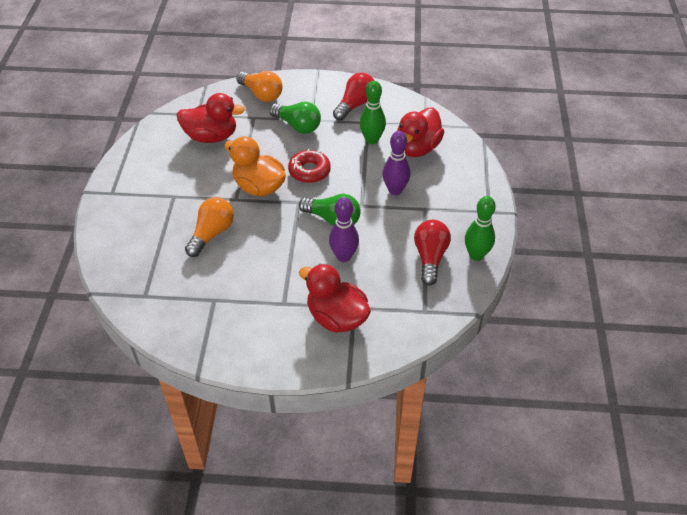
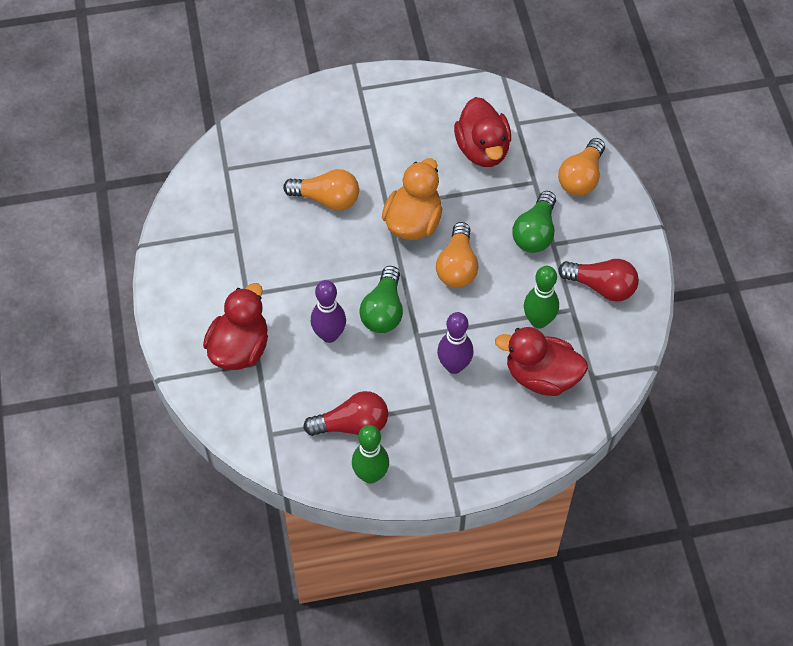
camera: 75 degrees right, 10 degrees up
red donut [288,149,331,183] -> orange light bulb [436,222,478,288]

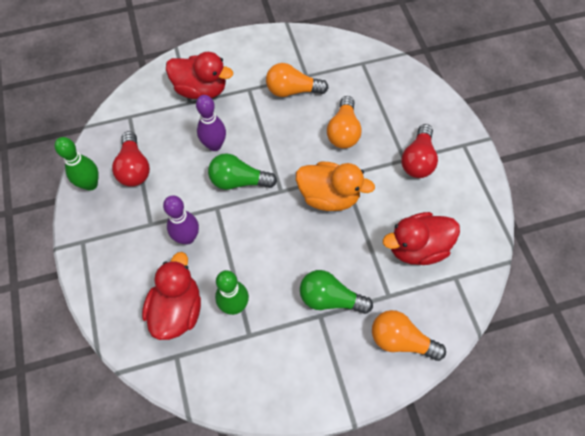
camera: 85 degrees right, 5 degrees up
orange light bulb [436,222,478,288] -> orange light bulb moved to [266,63,329,97]
red light bulb [558,259,639,302] -> red light bulb moved to [401,124,438,178]

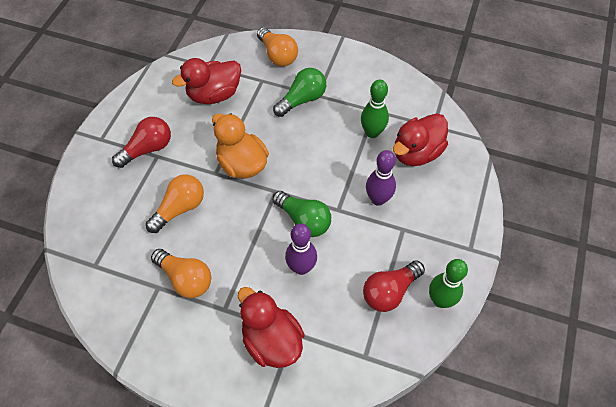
camera: 145 degrees left, 5 degrees down
red light bulb [112,131,150,187] -> red light bulb turned 150 degrees counterclockwise [363,260,425,312]
green light bulb [300,270,373,314] -> green light bulb turned 90 degrees counterclockwise [273,68,326,117]
red duck [383,212,460,265] -> red duck turned 135 degrees clockwise [172,58,241,104]

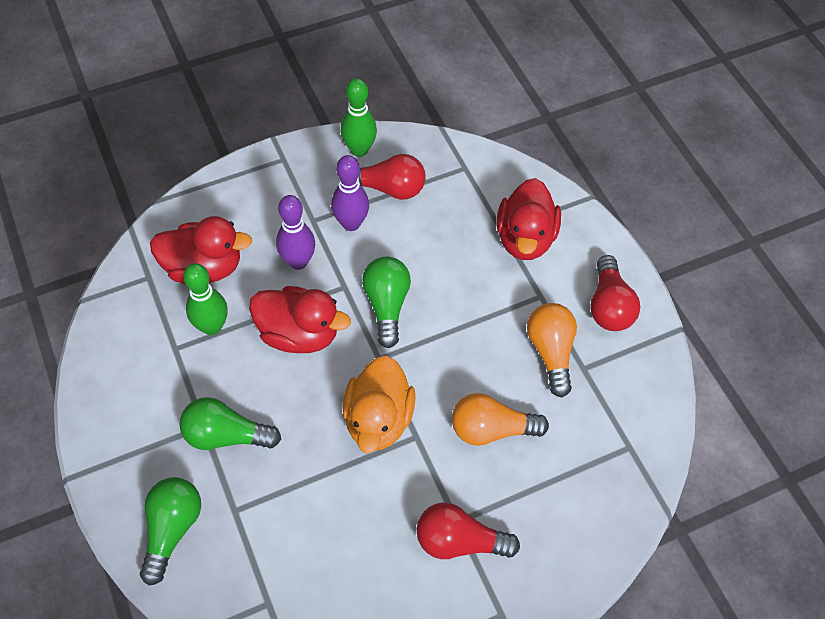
camera: 135 degrees left, 0 degrees up
red duck [172,58,241,104] -> red duck moved to [249,286,351,353]
orange light bulb [257,27,298,67] -> green light bulb [140,477,201,586]
purple bowling pin [285,223,317,275] -> purple bowling pin moved to [331,155,369,231]
none -> red light bulb [590,255,640,331]

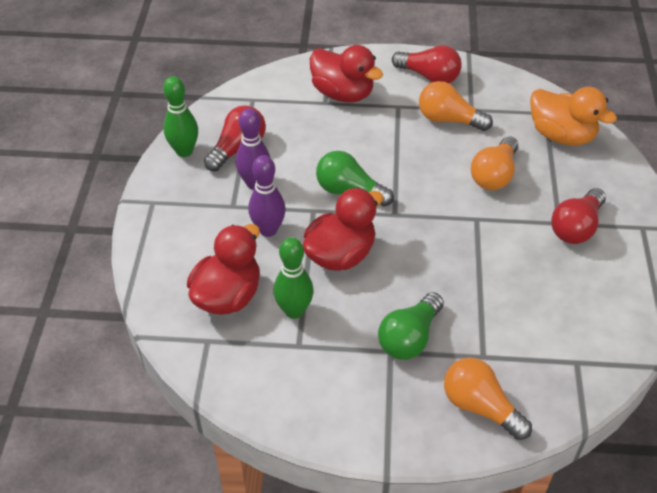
camera: 60 degrees left, 10 degrees down
green light bulb [140,477,201,586] -> orange light bulb [444,358,532,440]
orange duck [343,356,415,453] -> orange duck moved to [530,87,617,146]

